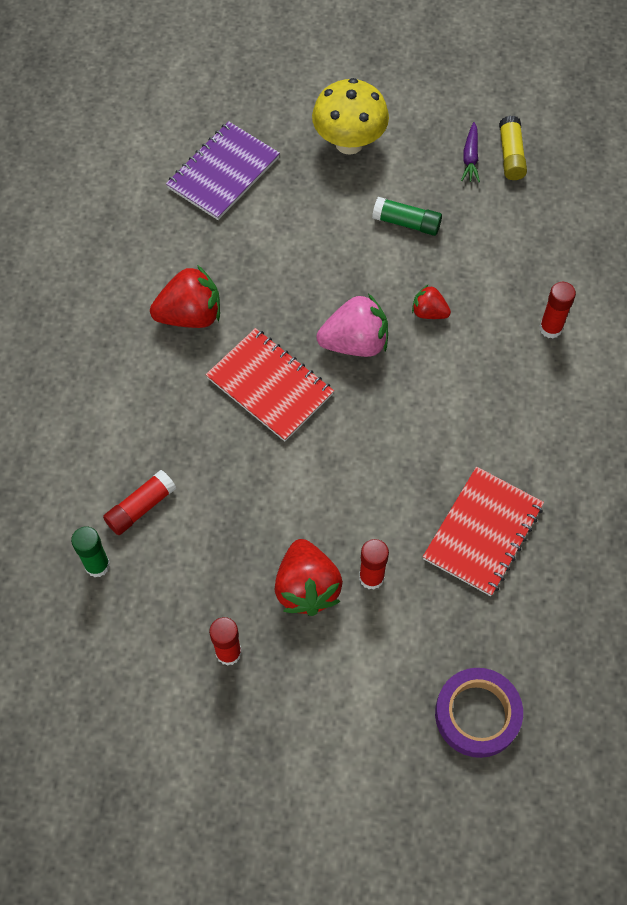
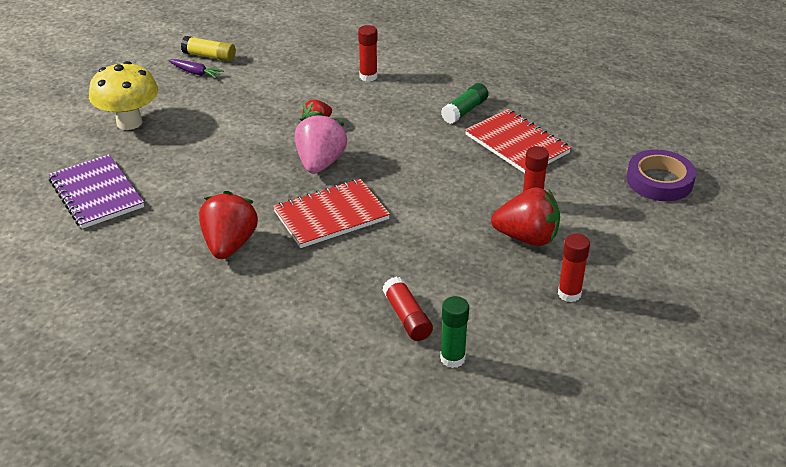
camera: 70 degrees left, 25 degrees down
green glue stick [372,197,442,236] -> green glue stick moved to [441,83,489,124]

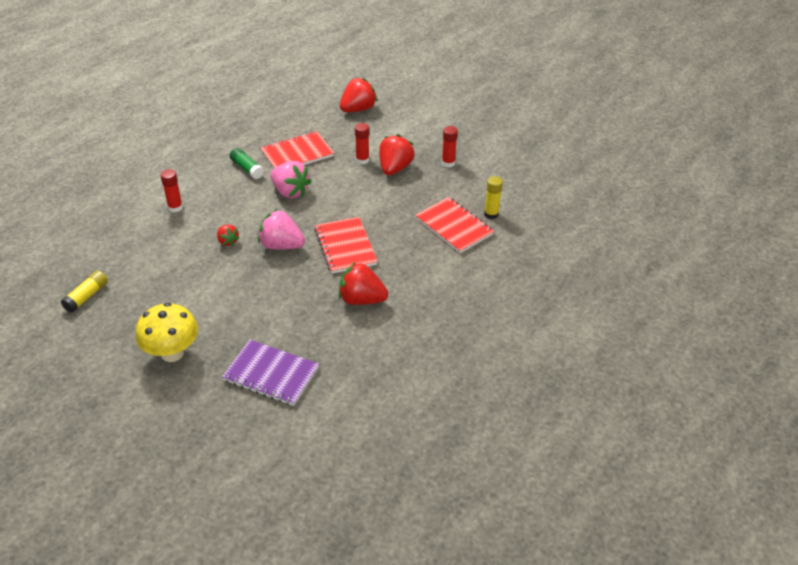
camera: 80 degrees left, 5 degrees up
purple notebook [48,154,144,229] -> purple notebook turned 45 degrees clockwise [222,340,319,406]
purple carrot [168,59,224,78] -> none
red glue stick [383,277,433,341] -> red notebook [415,197,494,253]
green glue stick [440,296,469,368] -> yellow glue stick [484,176,503,219]
purple tape [626,150,696,201] -> red strawberry [340,78,377,112]
none -> pink strawberry [270,161,312,198]

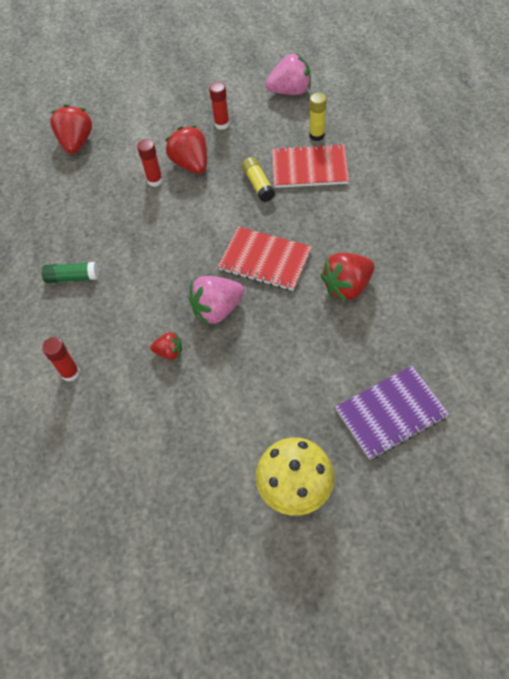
camera: 45 degrees left, 15 degrees up
yellow glue stick [61,270,108,313] -> yellow glue stick moved to [242,157,275,202]
red notebook [261,131,334,168] -> none
pink strawberry [270,161,312,198] -> pink strawberry moved to [266,54,311,95]

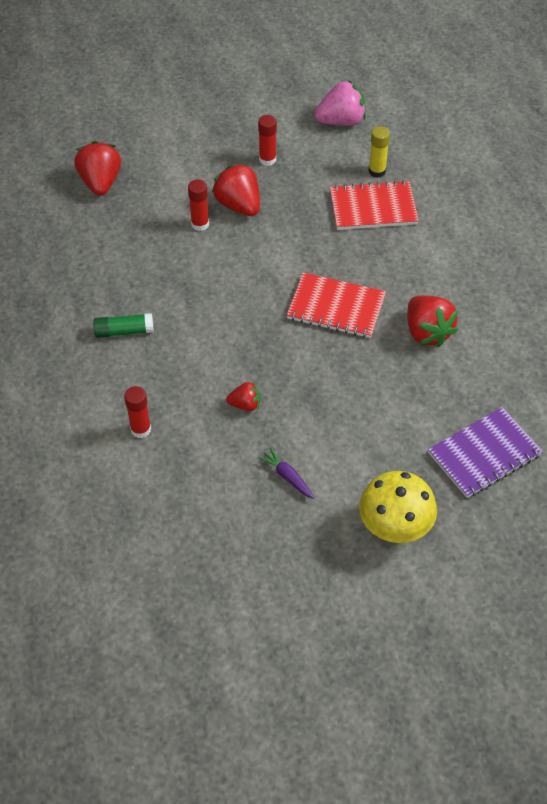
camera: 10 degrees left, 5 degrees down
pink strawberry [189,276,244,325] -> none
yellow glue stick [242,157,275,202] -> none
red strawberry [320,253,374,302] -> red strawberry turned 75 degrees counterclockwise [407,295,458,347]
none -> purple carrot [258,447,314,499]

